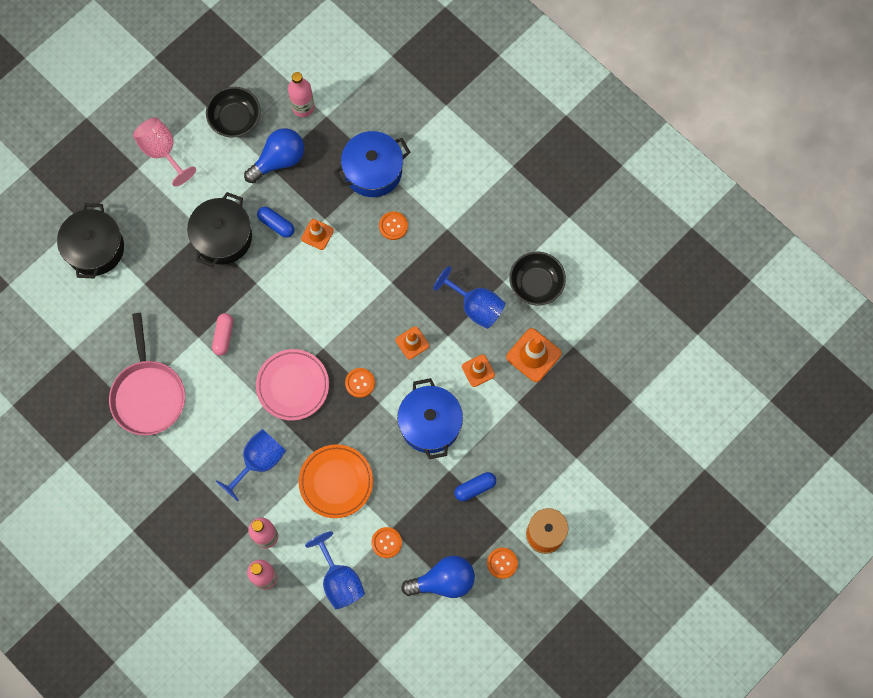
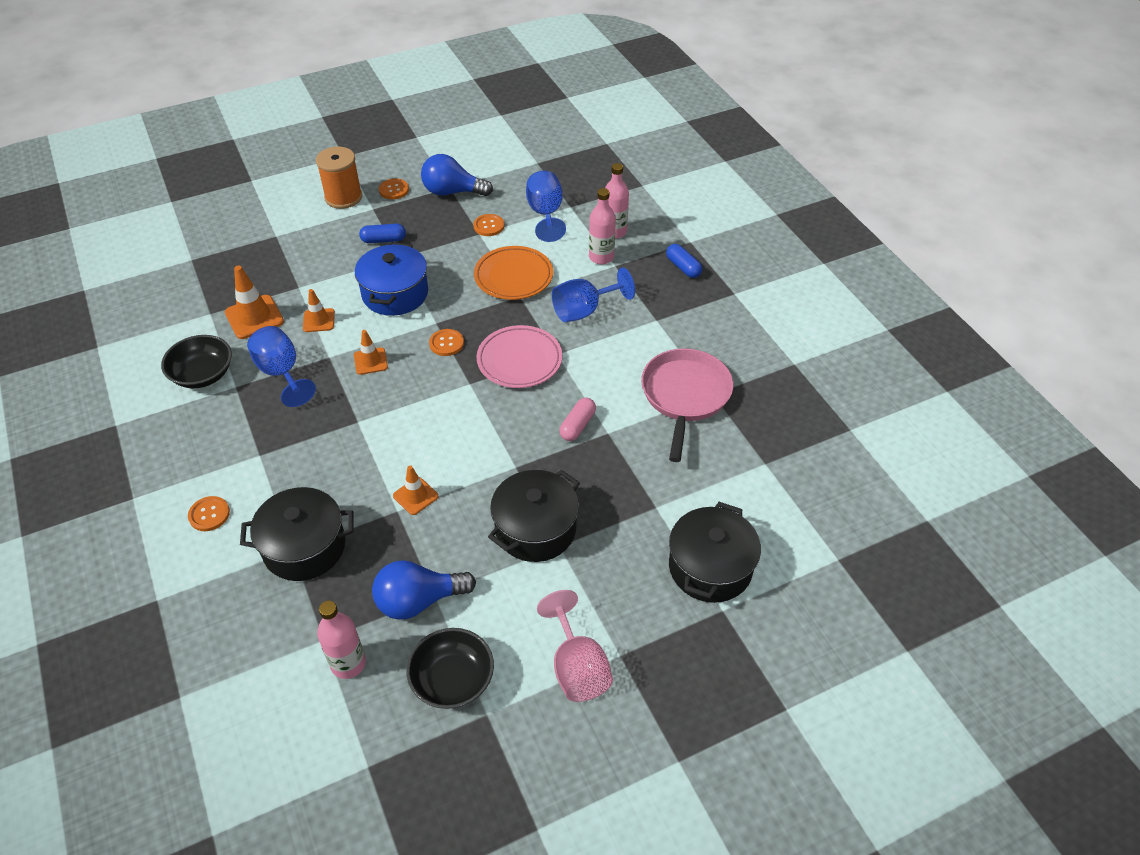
camera: 160 degrees left, 25 degrees down
blue capsule [257,207,294,238] -> blue capsule moved to [666,244,702,278]
blue pot [334,131,410,197] -> black pot [240,487,353,581]
orange button [379,212,408,240] -> orange button moved to [188,496,230,531]

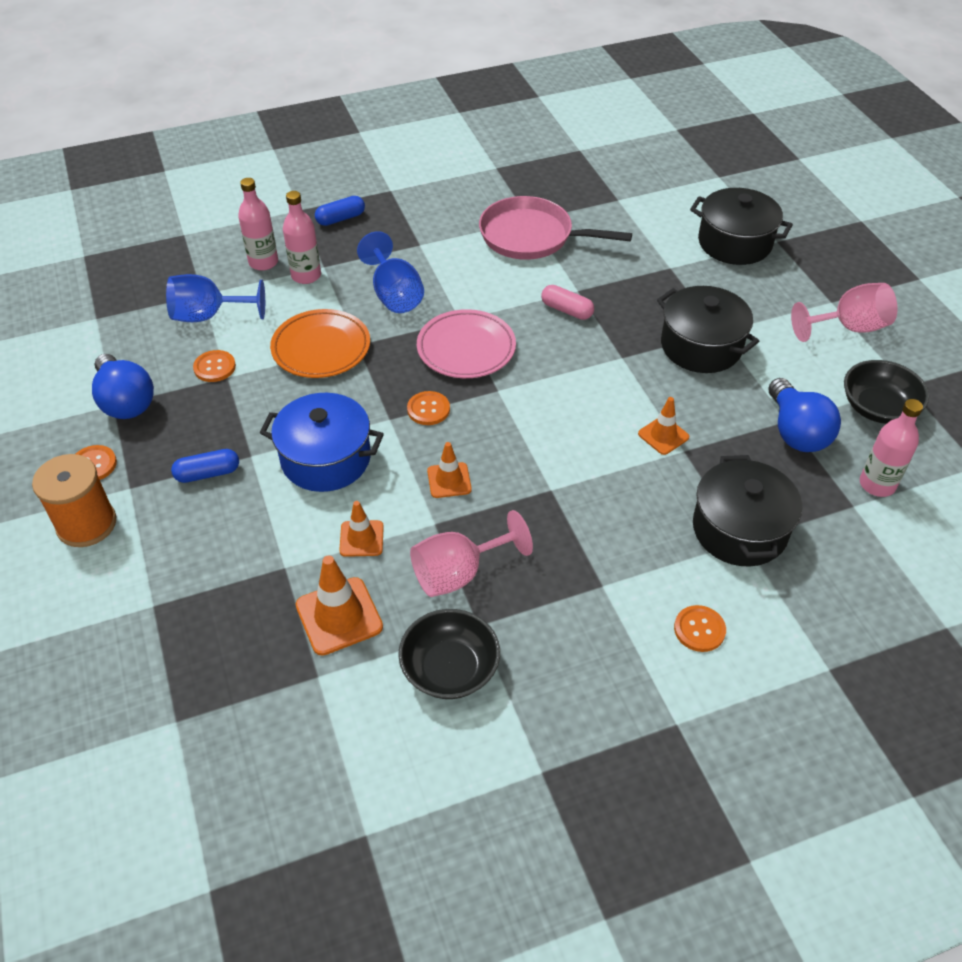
camera: 85 degrees left, 0 degrees up
blue goblet [247,326,316,407] -> pink goblet [410,510,533,597]
blue capsule [359,224,406,243] -> blue capsule turned 75 degrees clockwise [171,449,239,483]
blue light bulb [421,154,493,196] -> blue light bulb turned 45 degrees counterclockwise [92,354,154,419]

